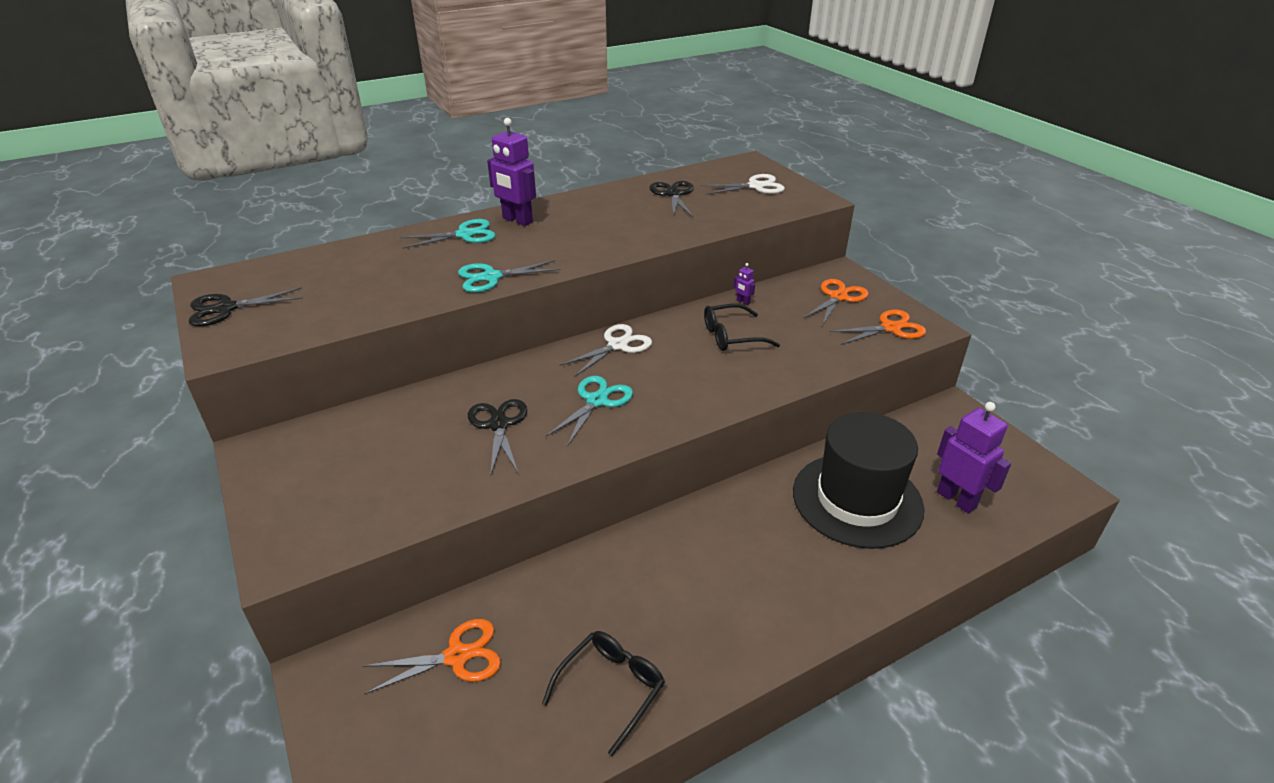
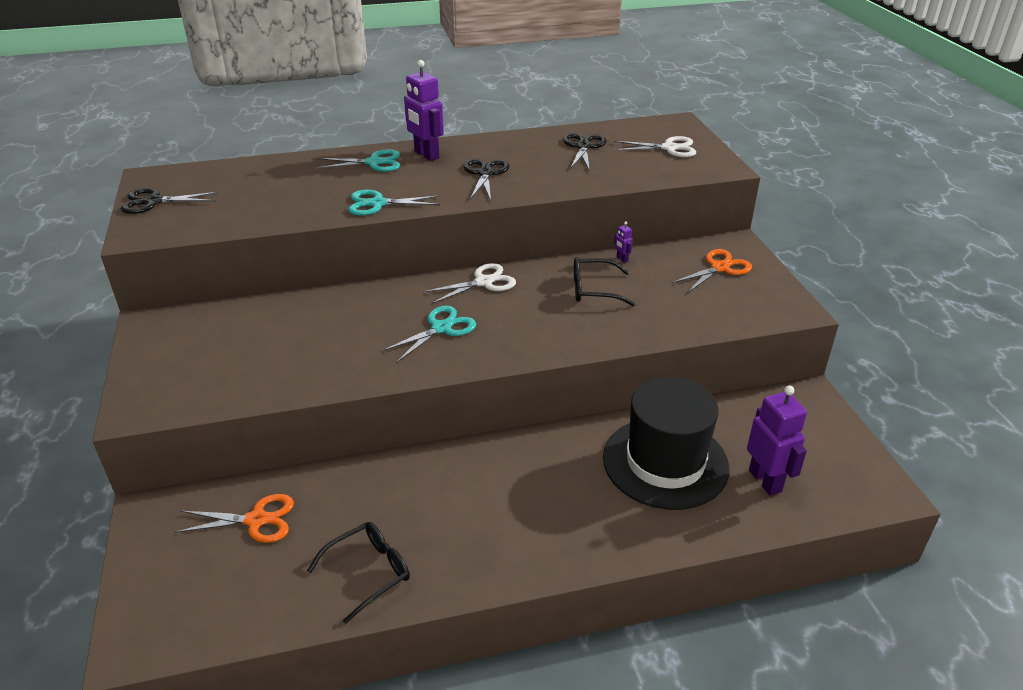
camera: 15 degrees right, 0 degrees up
black scissors [468,399,527,476] -> black scissors moved to [463,159,509,200]
orange scissors [830,310,926,345] -> none

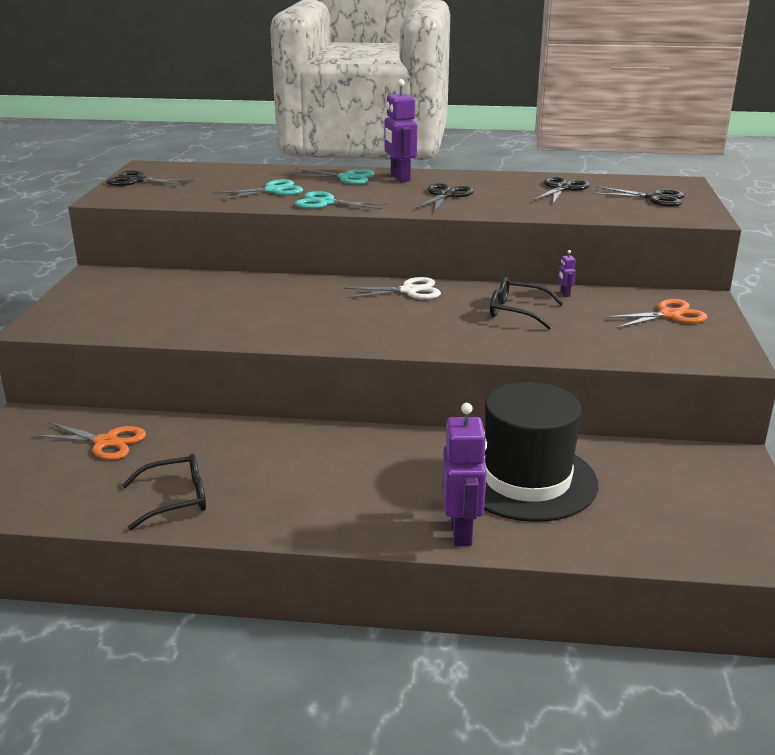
camera: 20 degrees right, 10 degrees down
turquoise scissors [381,306,476,362] -> turquoise scissors moved to [213,179,303,200]
white scissors [613,136,696,157] -> black scissors [592,186,685,207]
purple robot [747,386,807,496] -> purple robot moved to [442,403,487,546]

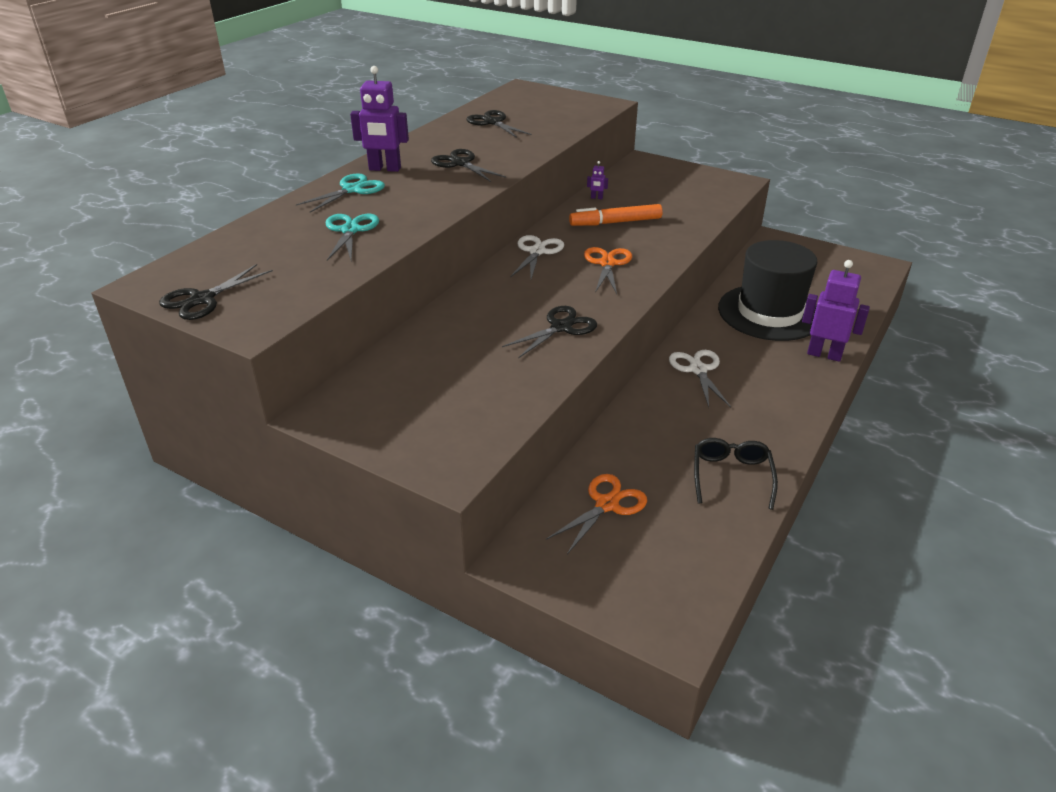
camera: 65 degrees left, 10 degrees up
turquoise scissors [295,191,388,209] -> none
black glasses [490,277,564,329] -> orange marker [569,204,663,226]
black scissors [592,186,685,207] -> black scissors moved to [502,306,597,358]
orange scissors [604,299,708,328] -> orange scissors moved to [584,247,632,294]
none -> white scissors [669,350,731,408]

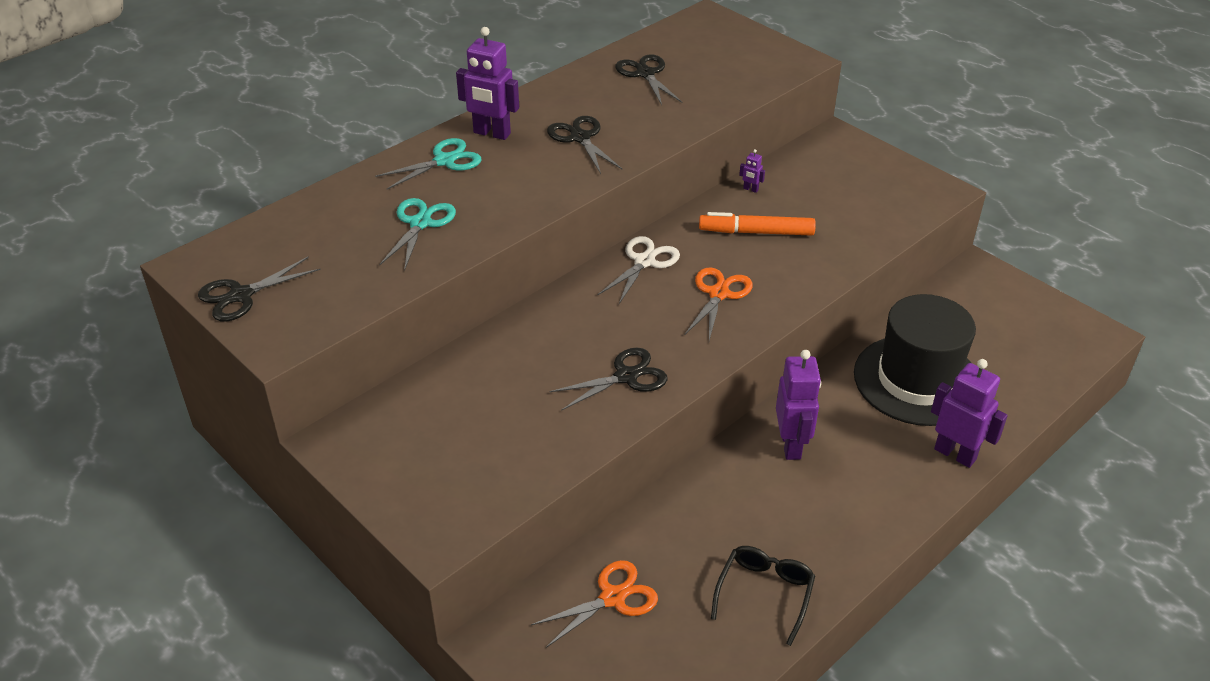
camera: 15 degrees right, 5 degrees up
white scissors [669,350,731,408] -> purple robot [776,350,821,460]

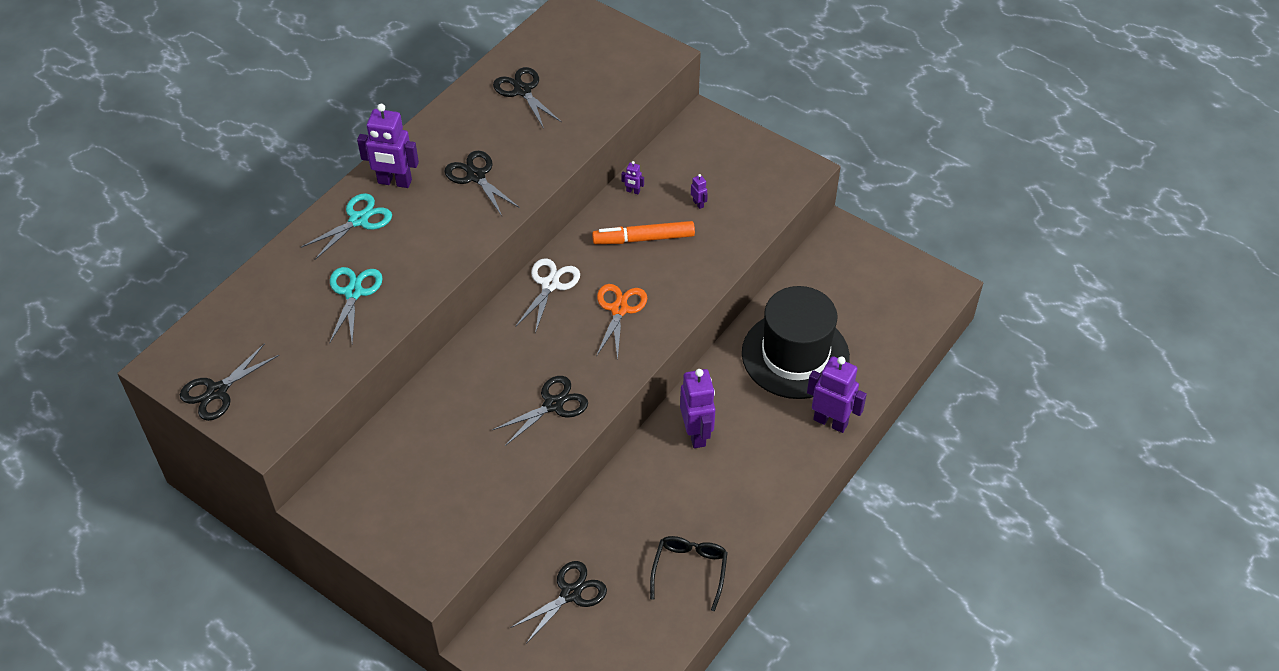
camera: 10 degrees left, 10 degrees up
orange scissors [531,560,658,648] -> black scissors [510,561,607,644]
none -> purple robot [691,174,708,209]

